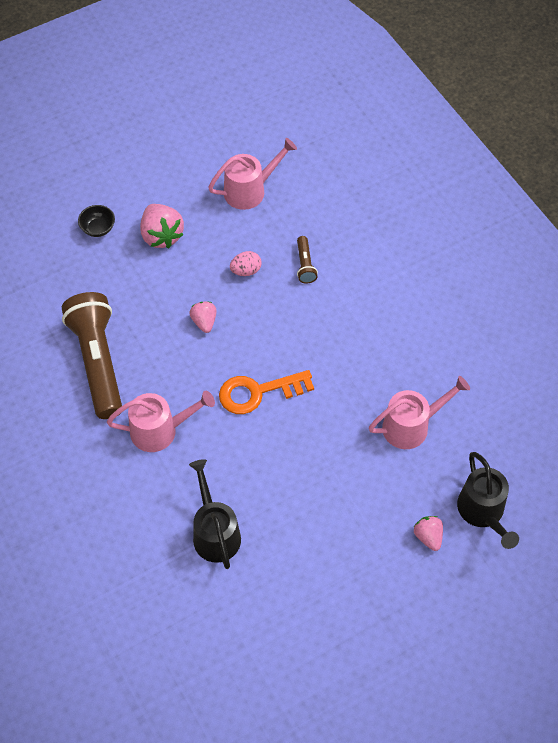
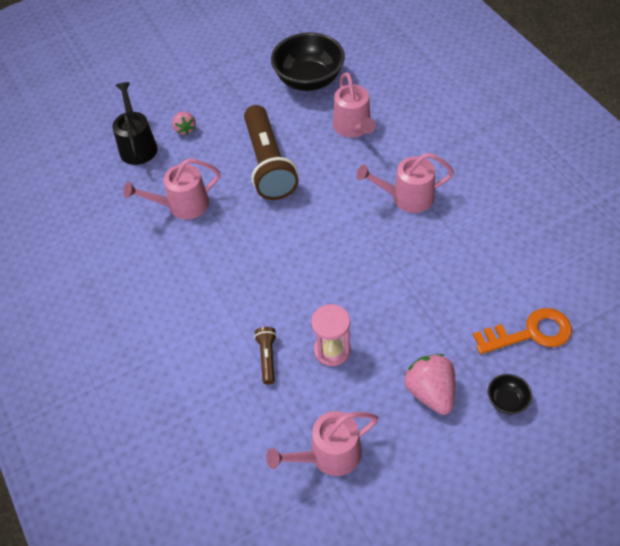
camera: 175 degrees left, 5 degrees down
brown flashlight [62,292,122,419] -> brown flashlight moved to [244,105,299,200]
pink strawberry [189,302,217,333] -> none
black watering can [189,459,241,569] -> pink watering can [333,72,376,138]
orange key [219,370,314,414] -> orange key moved to [473,308,572,354]
pink egg [230,251,262,276] -> pink hourglass [311,304,351,366]
none -> black bowl [271,32,345,91]

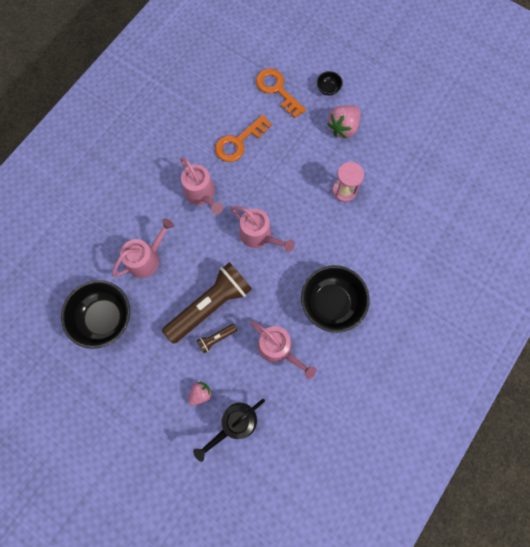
camera: 120 degrees left, 20 degrees up
brown flashlight [254,327,277,384] -> brown flashlight moved to [197,324,237,353]
pink watering can [266,411,378,476] -> pink watering can moved to [231,206,295,252]
none -> orange key [215,115,272,162]
none -> black bowl [301,265,370,333]

